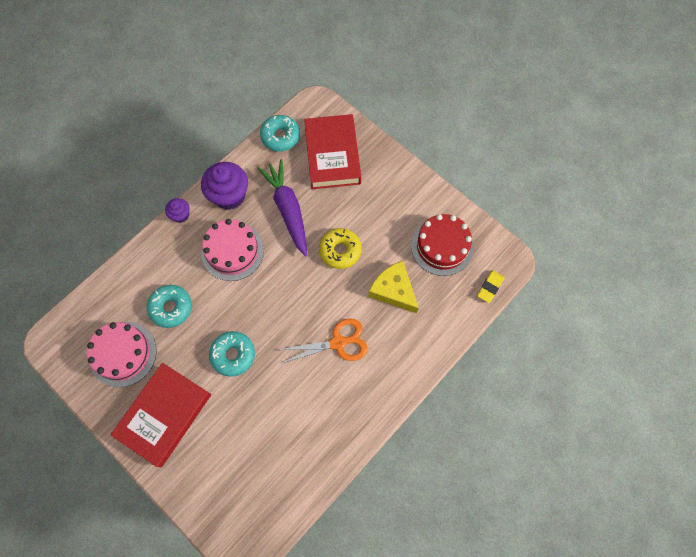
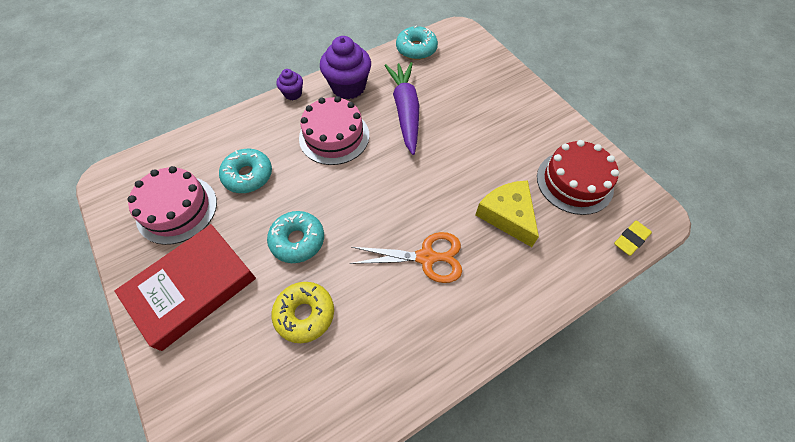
camera: 15 degrees right, 10 degrees down
red book [304,114,361,189] -> none
yellow donut [319,228,362,269] -> yellow donut moved to [272,282,334,343]

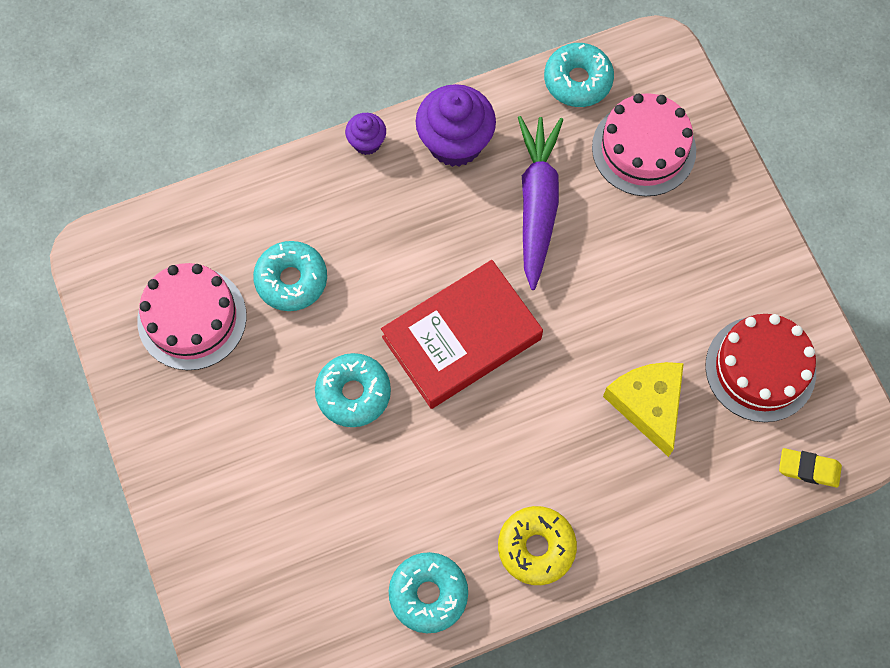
camera: 10 degrees right, 10 degrees up
red book [114,224,256,351] -> red book moved to [381,260,543,409]
yellow donut [272,282,334,343] -> yellow donut moved to [498,506,577,585]
pink cake [299,96,369,165] -> pink cake moved to [592,93,696,197]
orange scissors [350,232,462,283] -> none
yellow eraser [614,221,652,256] -> yellow eraser turned 45 degrees clockwise [779,448,842,488]
none -> turquoise donut [389,552,468,633]

